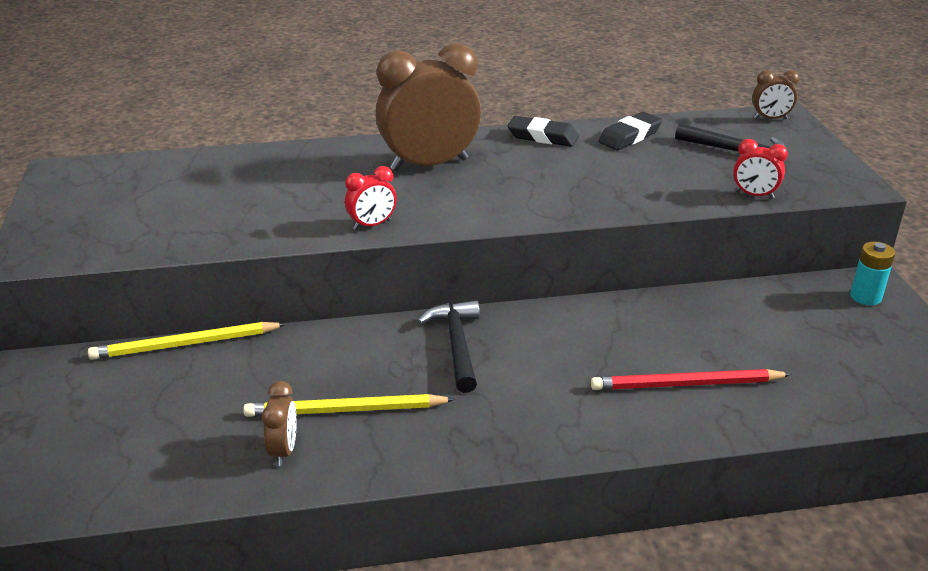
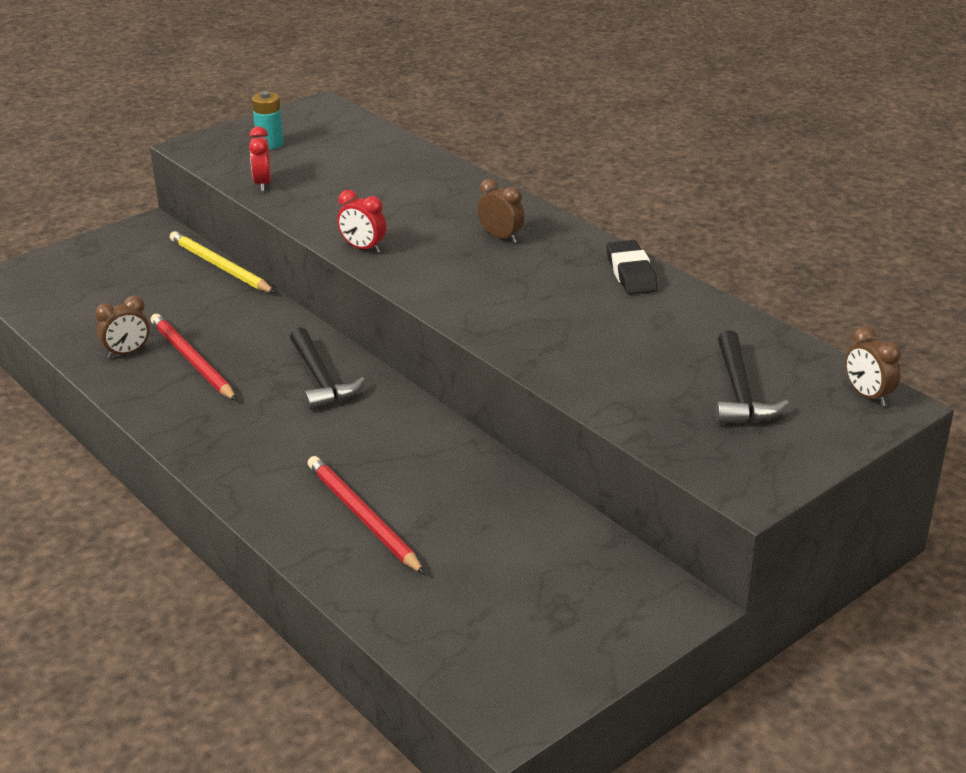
camera: 60 degrees right, 0 degrees up
yellow pencil [243,394,455,417] -> red pencil [150,314,237,401]
brown clock [376,43,481,171] -> brown clock [477,178,524,243], size x0.45
black hammer [418,300,480,393] -> black hammer turned 105 degrees clockwise [290,327,365,410]
black eraser [598,112,662,150] -> none
red clock [733,139,788,199] -> red clock moved to [249,127,271,191]
turquoise battery [850,242,895,305] -> turquoise battery moved to [252,91,284,149]

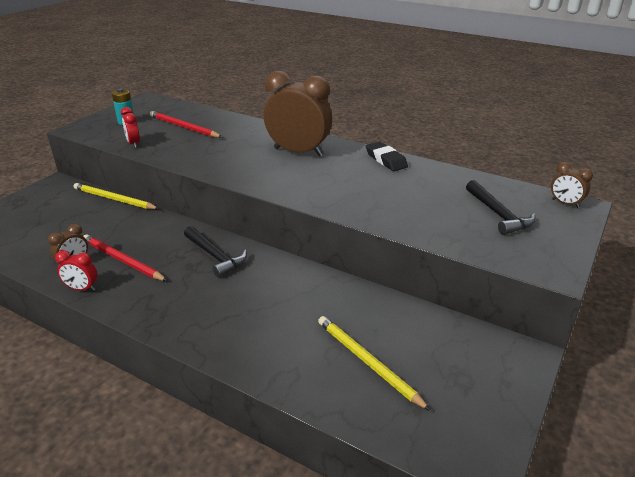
camera: 20 degrees left, 0 degrees up
red pencil [308,456,425,574] -> red pencil moved to [150,111,222,138]
red clock [337,190,386,253] -> red clock moved to [55,250,97,291]
brown clock [477,178,524,243] -> brown clock [264,71,332,156], size x2.20
none -> yellow pencil [318,316,431,411]

